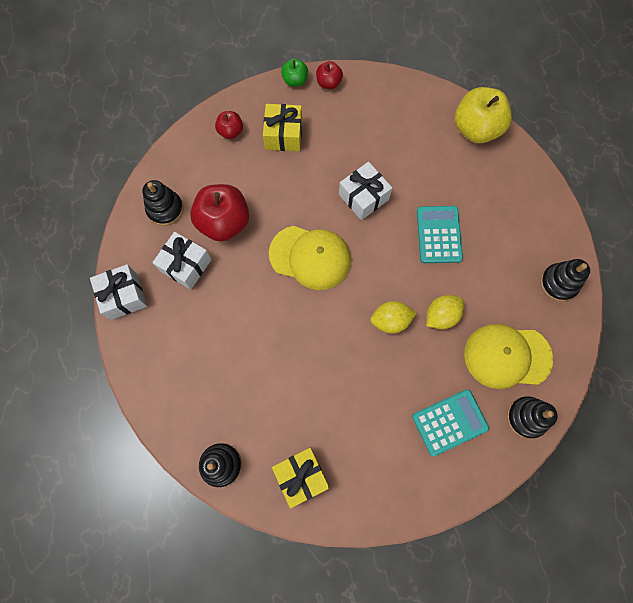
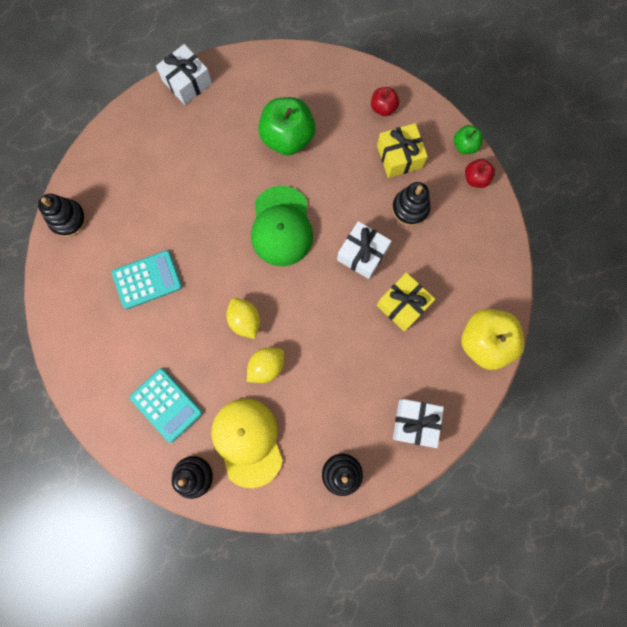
camera: 70 degrees right, 5 degrees up
black stacking toy [142,180,183,226] -> black stacking toy moved to [392,182,431,226]
white gift [152,232,212,290] -> white gift moved to [393,399,444,448]
red apple [190,184,249,241] -> green apple [258,97,316,155]
yellow cap [269,226,351,290] -> green cap [251,186,313,266]
yellow gift [272,448,329,508] -> yellow gift moved to [377,273,435,331]
turquoise calculator [417,206,463,263] -> turquoise calculator moved to [112,250,182,309]
yellow lemon [426,295,464,329] -> yellow lemon turned 75 degrees counterclockwise [247,348,284,383]

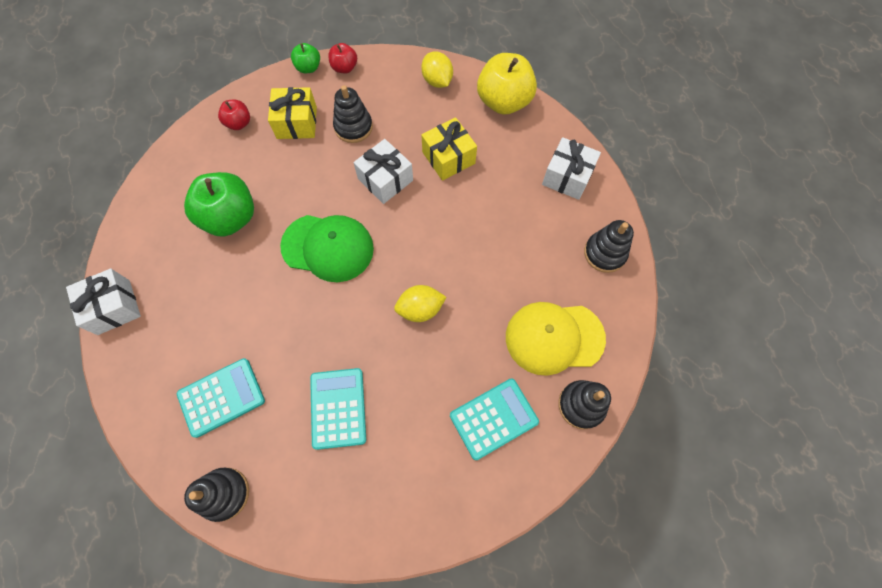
camera: 75 degrees left, 10 degrees down
yellow lemon [247,348,284,383] -> yellow lemon moved to [421,51,453,88]
none -> turquoise calculator [177,358,265,438]

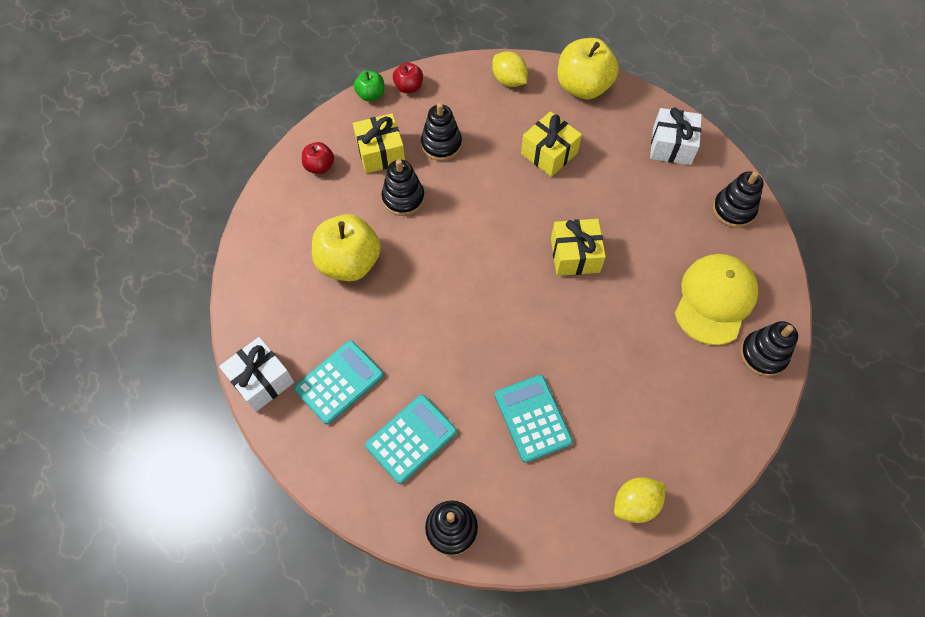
camera: 15 degrees left, 5 degrees down
green apple [184,172,254,237] -> yellow apple [312,214,381,282]
green cap [280,215,374,282] -> none
white gift [354,139,413,204] -> none
yellow lemon [394,285,446,322] -> yellow lemon moved to [614,477,666,523]
turquoise calculator [450,378,539,460] -> turquoise calculator moved to [294,340,384,425]
yellow cap [506,302,606,376] -> yellow cap turned 135 degrees clockwise [675,254,758,345]
none -> black stacking toy [382,159,425,216]
none -> yellow gift [551,219,606,276]

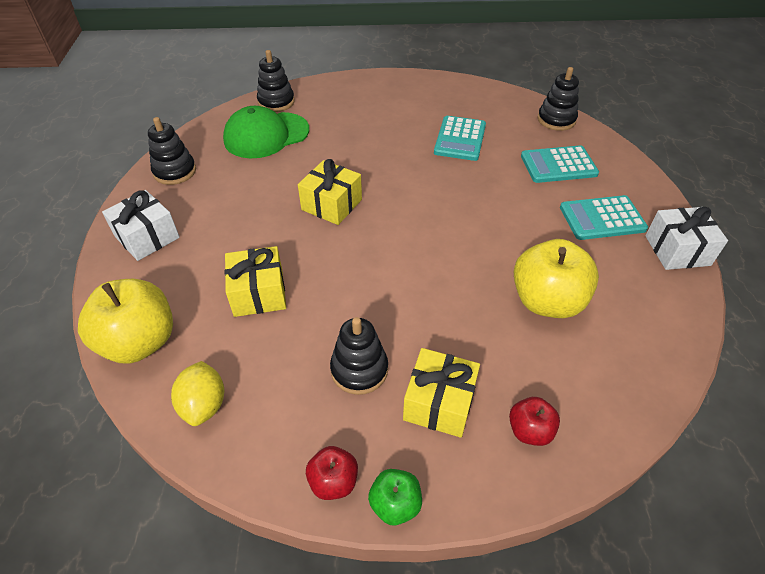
camera: 145 degrees left, 15 degrees down
black stacking toy [382,159,425,216] -> none
yellow lemon [614,477,666,523] -> none
yellow cap [675,254,758,345] -> green cap [223,106,309,158]

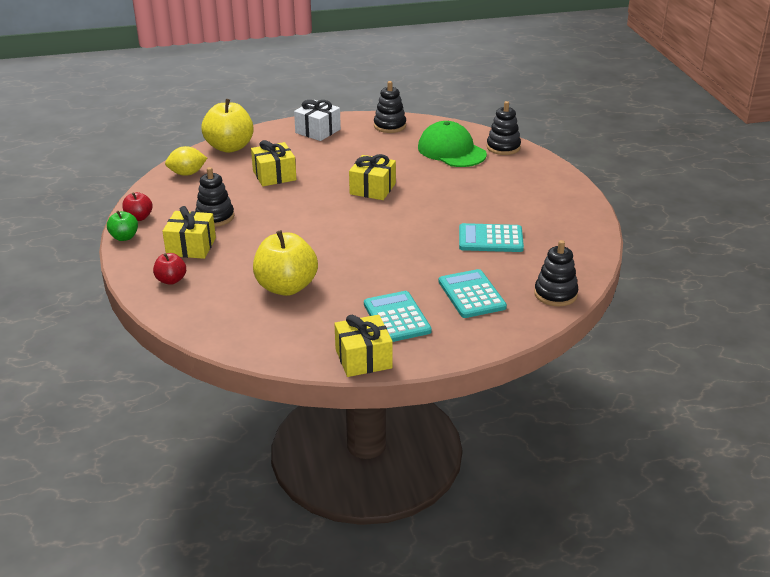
camera: 80 degrees right, 15 degrees down
white gift [645,207,728,270] -> yellow gift [334,315,393,377]

